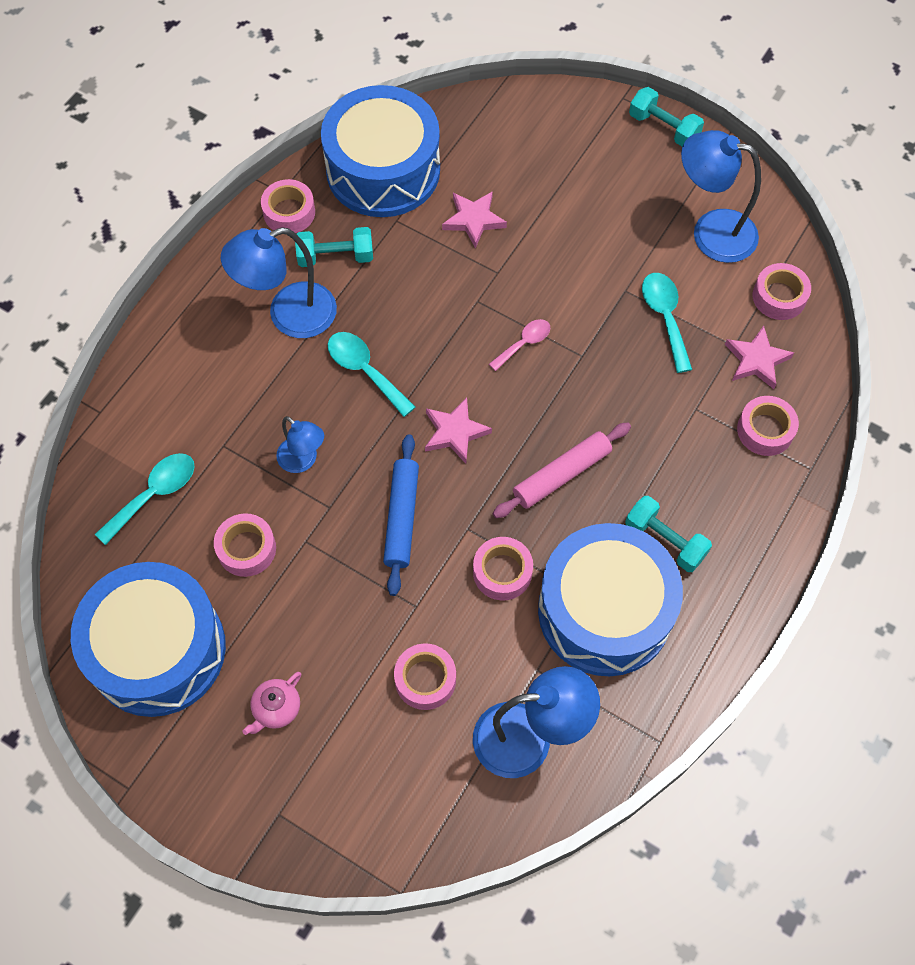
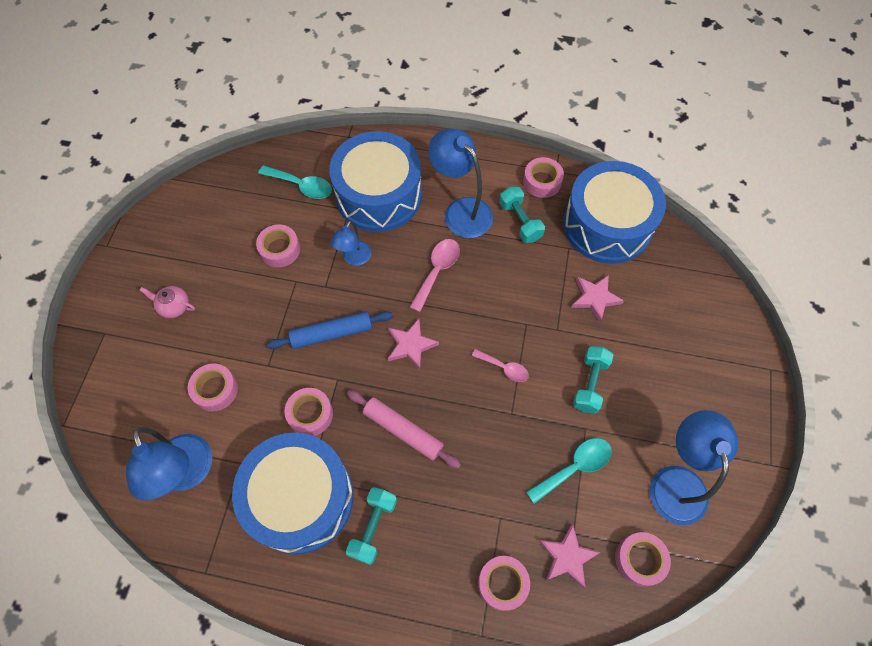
camera: 70 degrees right, 0 degrees up
blue drum [71,562,226,717] -> blue drum moved to [329,131,422,232]
turquoise spoon [328,332,415,417] -> pink spoon [410,239,460,312]
turquoise dumbbell [629,87,704,146] -> turquoise dumbbell moved to [573,346,614,414]

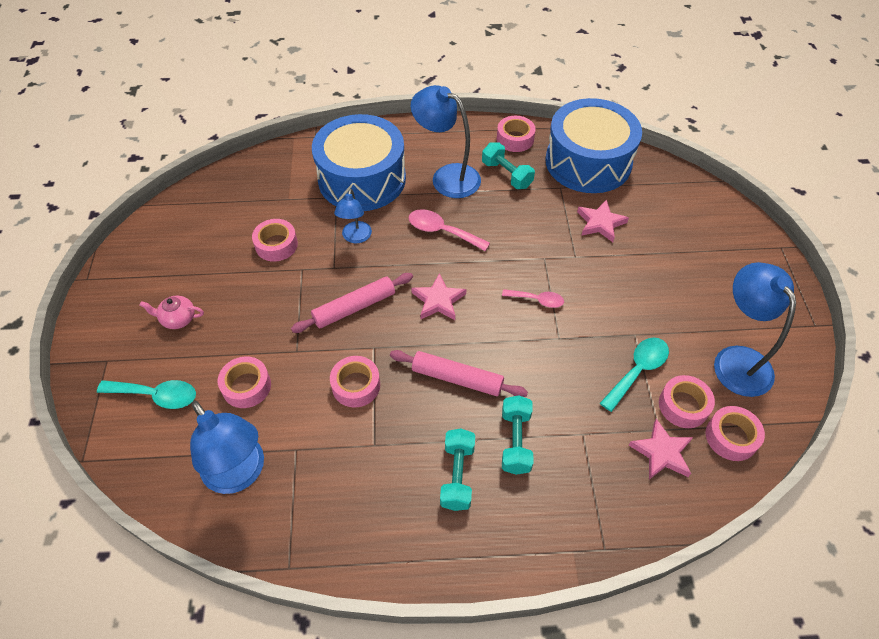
camera: 15 degrees left, 10 degrees down
blue drum [232,432,353,554] -> none
turquoise spoon [258,165,332,199] -> turquoise spoon moved to [97,380,196,409]
blue rolling pin [267,311,393,349] -> pink rolling pin [291,273,413,333]
pink spoon [410,239,460,312] -> pink spoon turned 75 degrees counterclockwise [409,209,490,251]
pink tape [478,556,530,611] -> pink tape moved to [659,375,715,428]
turquoise dumbbell [573,346,614,414] -> turquoise dumbbell moved to [502,395,533,475]

